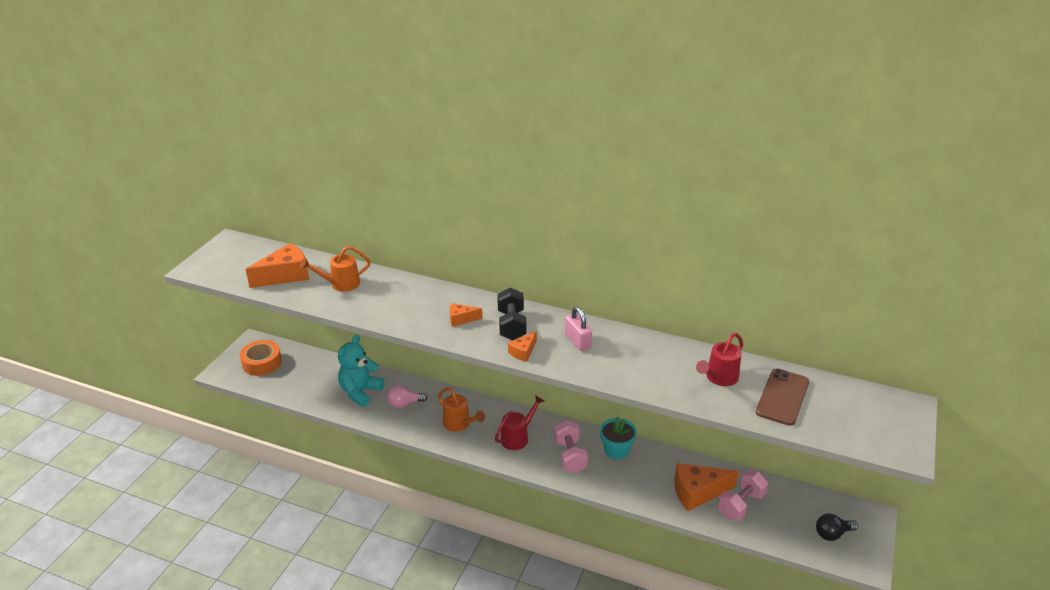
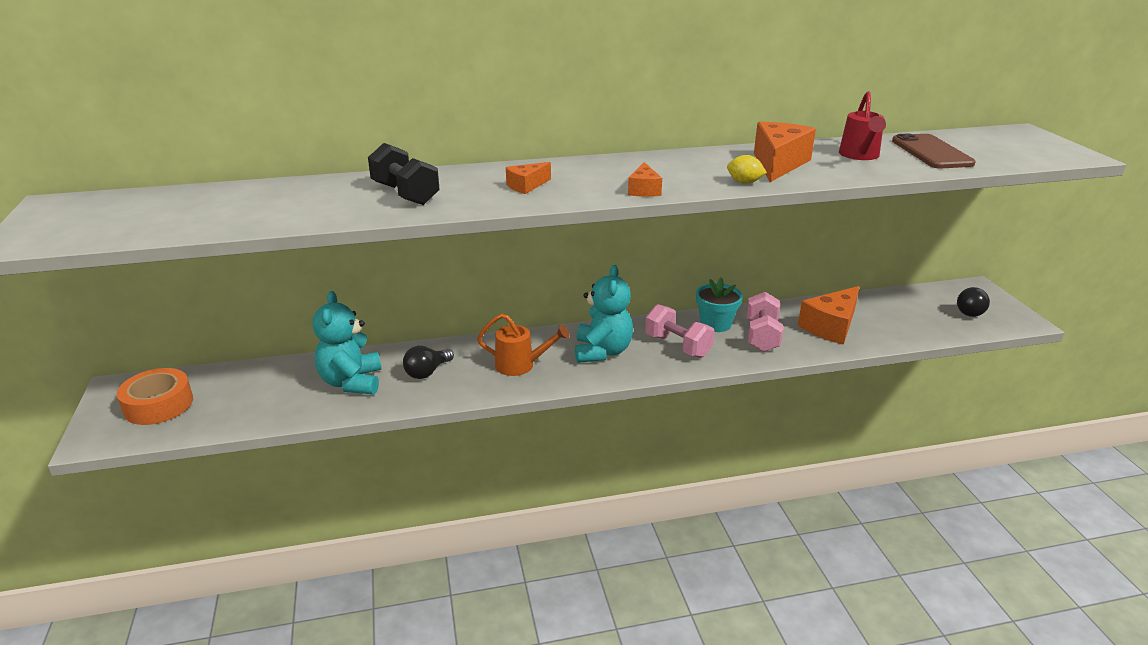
camera: 35 degrees left, 5 degrees down
orange cheese [246,243,309,288] -> orange cheese moved to [754,122,816,182]
orange watering can [300,246,371,292] -> none
pink light bulb [387,386,427,408] -> black light bulb [403,346,454,379]
red watering can [495,395,544,450] -> turquoise teddy bear [575,265,633,363]
black dumbbell [497,288,526,340] -> black dumbbell moved to [368,143,440,205]
pink padlock [565,306,592,351] -> none
pink dumbbell [718,470,769,521] -> pink dumbbell moved to [747,292,784,352]
none -> yellow lemon [727,155,767,184]

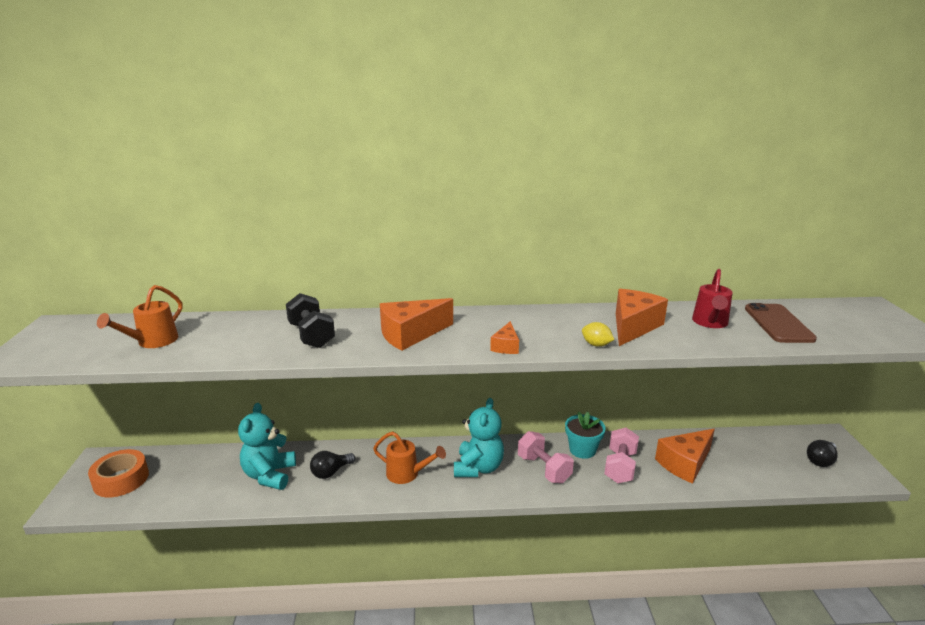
camera: 10 degrees right, 5 degrees down
orange cheese [506,162,551,194] -> orange cheese [380,298,453,351], size x1.90
none -> orange watering can [97,285,183,348]

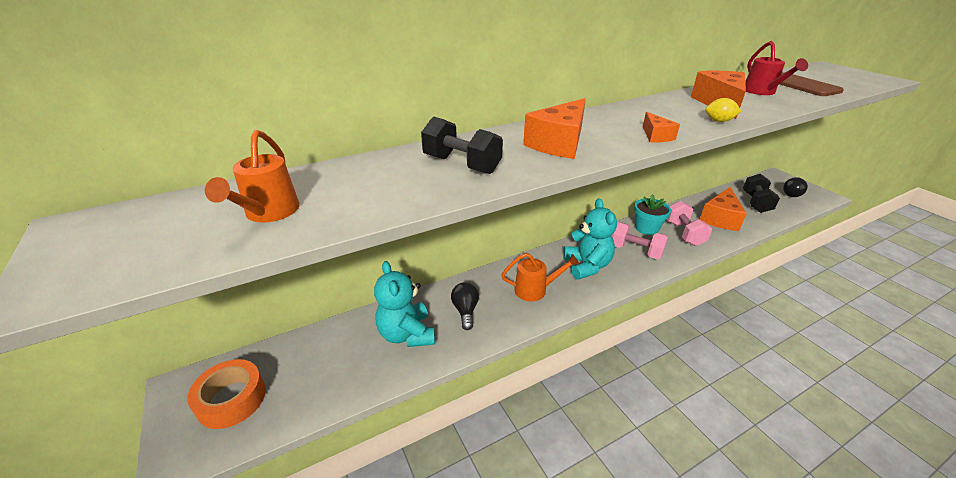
camera: 25 degrees left, 10 degrees up
black light bulb [310,451,355,479] -> black light bulb turned 150 degrees clockwise [451,282,479,330]
none -> black dumbbell [743,174,780,213]

